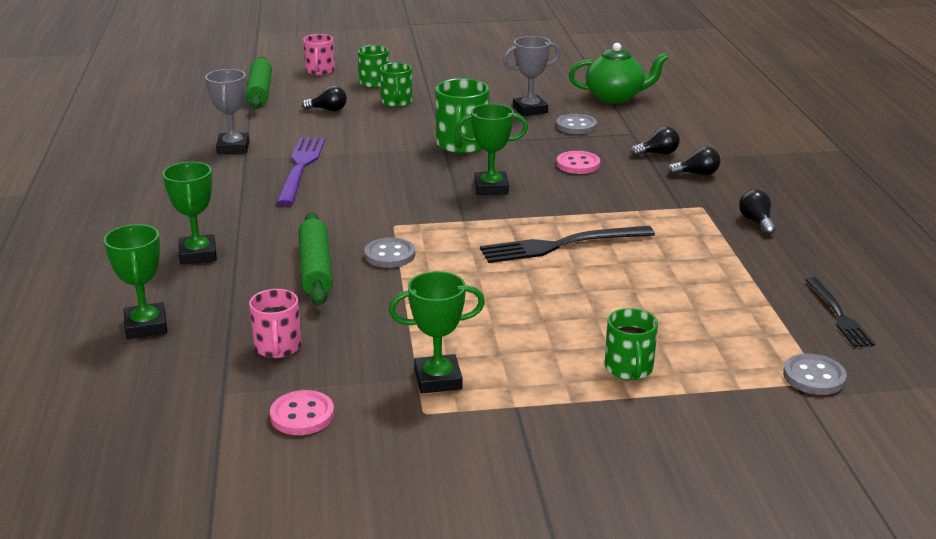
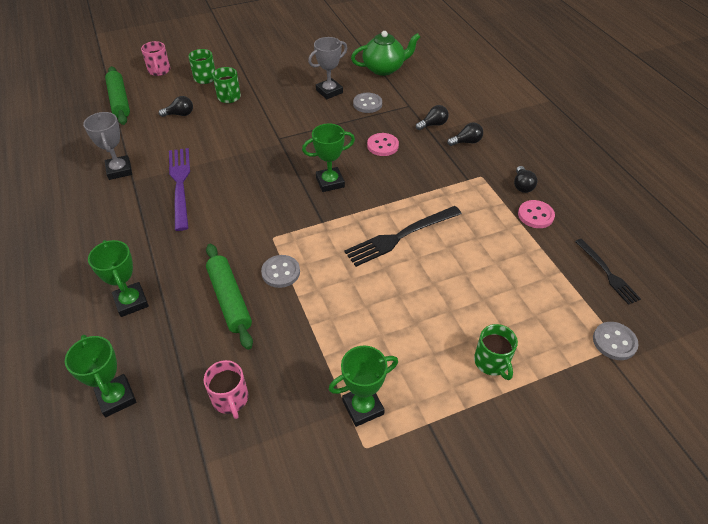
camera: 15 degrees left, 20 degrees up
pink button [270,390,334,435] -> pink button moved to [518,200,555,228]
green mug [435,78,489,154] -> none
black light bulb [739,189,776,235] -> black light bulb turned 150 degrees counterclockwise [514,166,538,193]

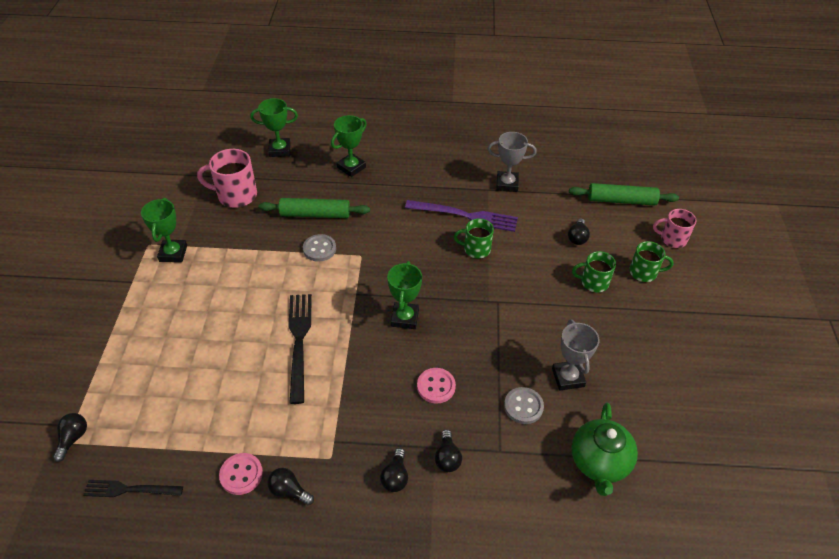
camera: 115 degrees right, 0 degrees up
green trophy [88,240,149,317] -> green trophy turned 45 degrees counterclockwise [331,115,367,177]
pink mug [204,360,248,419] -> pink mug [197,149,257,208], size x1.54
green mug [474,324,518,380] -> green mug moved to [454,219,494,258]
grey button [593,322,638,360] -> black light bulb [53,413,87,462]

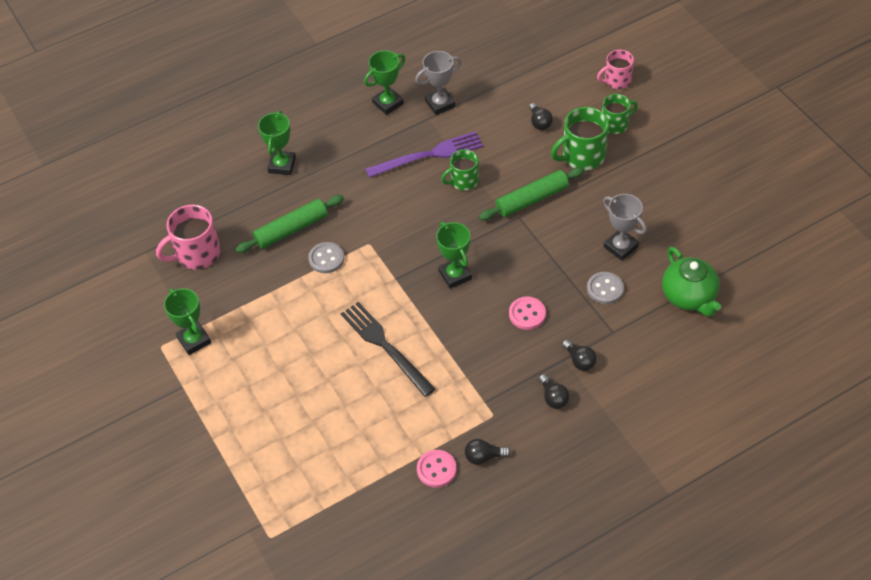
camera: 30 degrees left, 5 degrees up
black light bulb [53,413,87,462] -> none
black fork [83,480,183,497] -> none
green trophy [250,98,298,157] -> green trophy moved to [364,50,405,115]
green rolling pin [569,183,679,206] -> green rolling pin moved to [479,167,585,220]
green mug [572,251,616,293] -> green mug [551,107,609,170], size x1.54

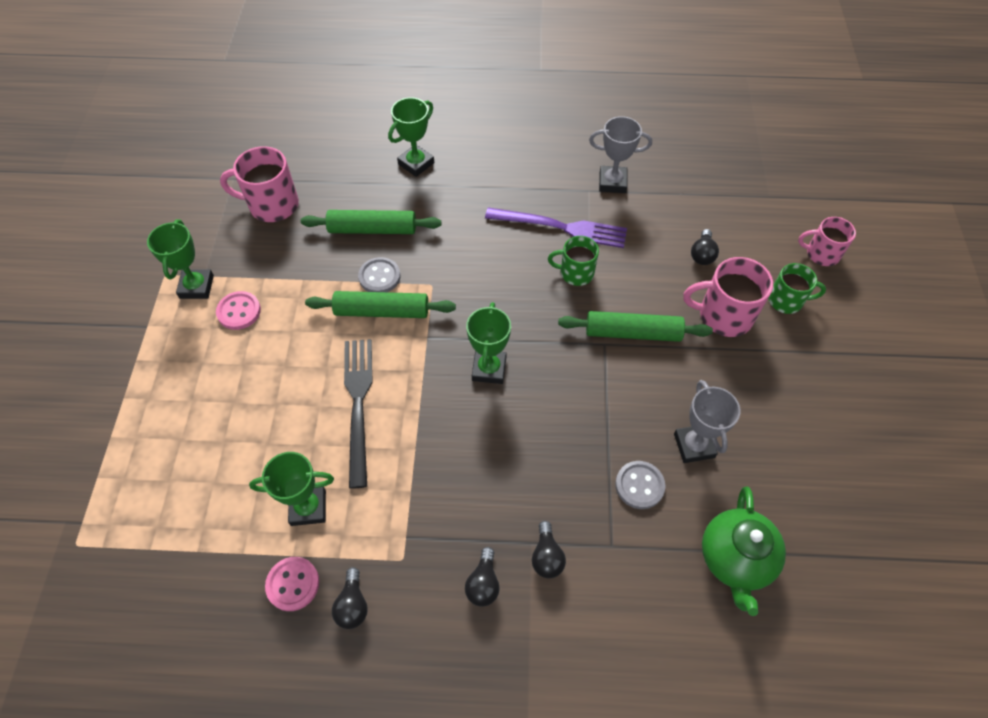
camera: 30 degrees right, 5 degrees up
green trophy [364,50,405,115] -> green trophy moved to [249,452,334,526]
black light bulb [465,439,511,465] -> black light bulb turned 120 degrees counterclockwise [332,567,368,629]
pink button [509,297,546,330] -> pink button moved to [216,291,261,330]
green mug [551,107,609,170] -> pink mug [683,257,773,337]
none -> green rolling pin [305,291,456,318]

